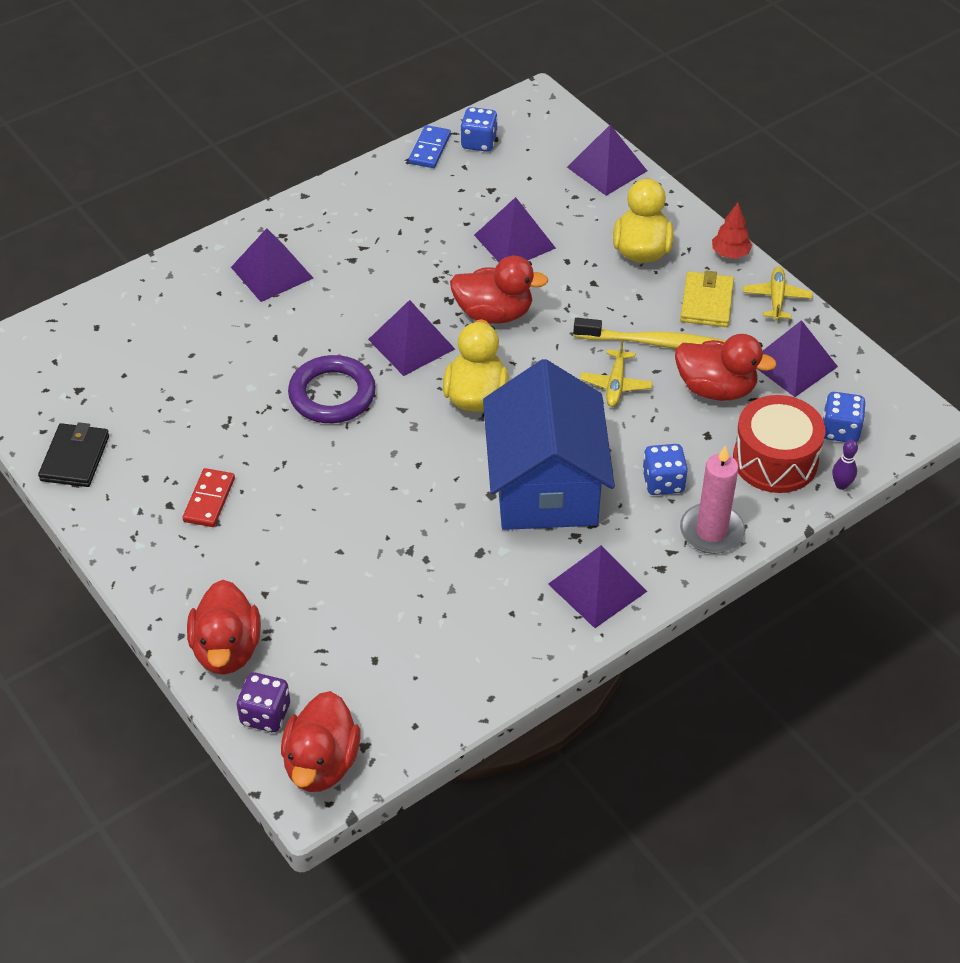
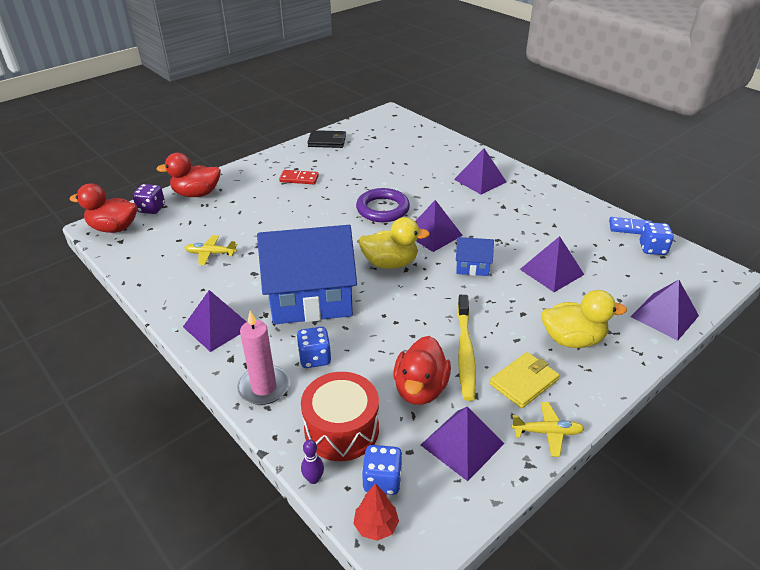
camera: 85 degrees right, 10 degrees down
red duck [450,256,549,324] -> blue house [456,237,494,276]
yellow plane [580,339,653,407] -> yellow plane moved to [185,235,237,265]
yellow wallet [680,271,734,327] -> yellow wallet turned 45 degrees counterclockwise [490,352,560,408]
red tree [712,203,752,259] -> red tree moved to [353,483,399,541]

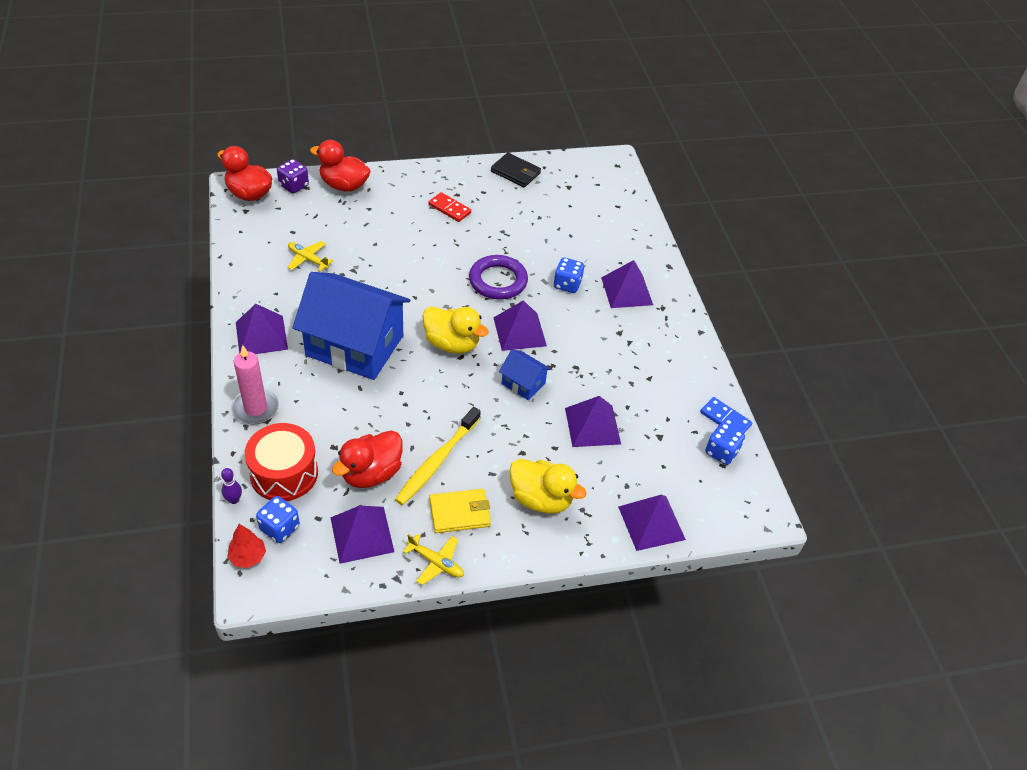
camera: 25 degrees right, 10 degrees up
blue dice [296,327,331,368] -> blue dice moved to [553,258,584,293]

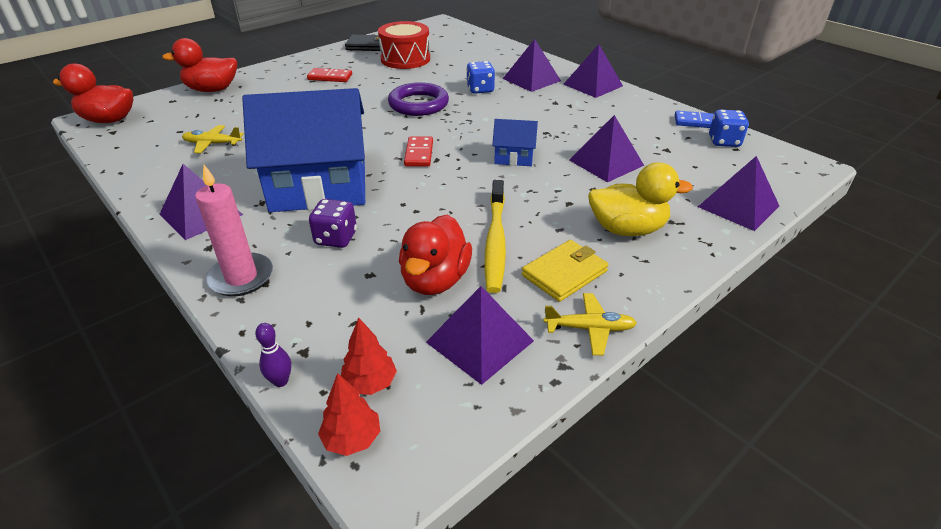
camera: 25 degrees left, 10 degrees down
red drum [245,423,318,501] -> red drum moved to [378,21,430,69]
blue dice [256,496,300,543] -> red tree [341,318,397,395]
purple dice [277,159,309,193] -> purple dice moved to [309,199,357,248]
yellow duck [422,306,489,354] -> red domino [404,137,433,166]
purple pyramid [493,300,547,351] -> purple pyramid moved to [563,44,623,98]

